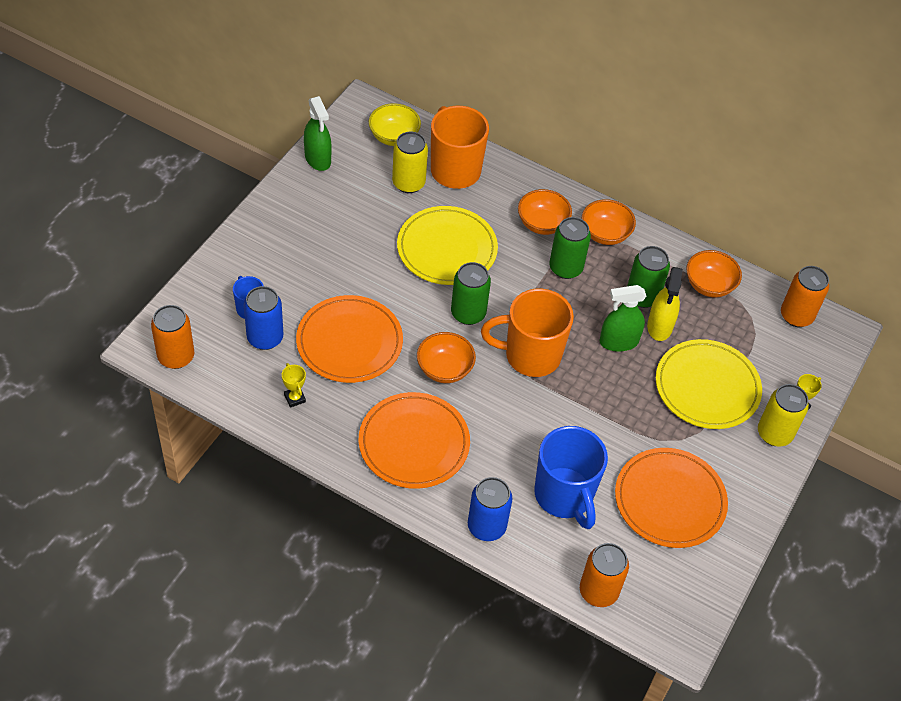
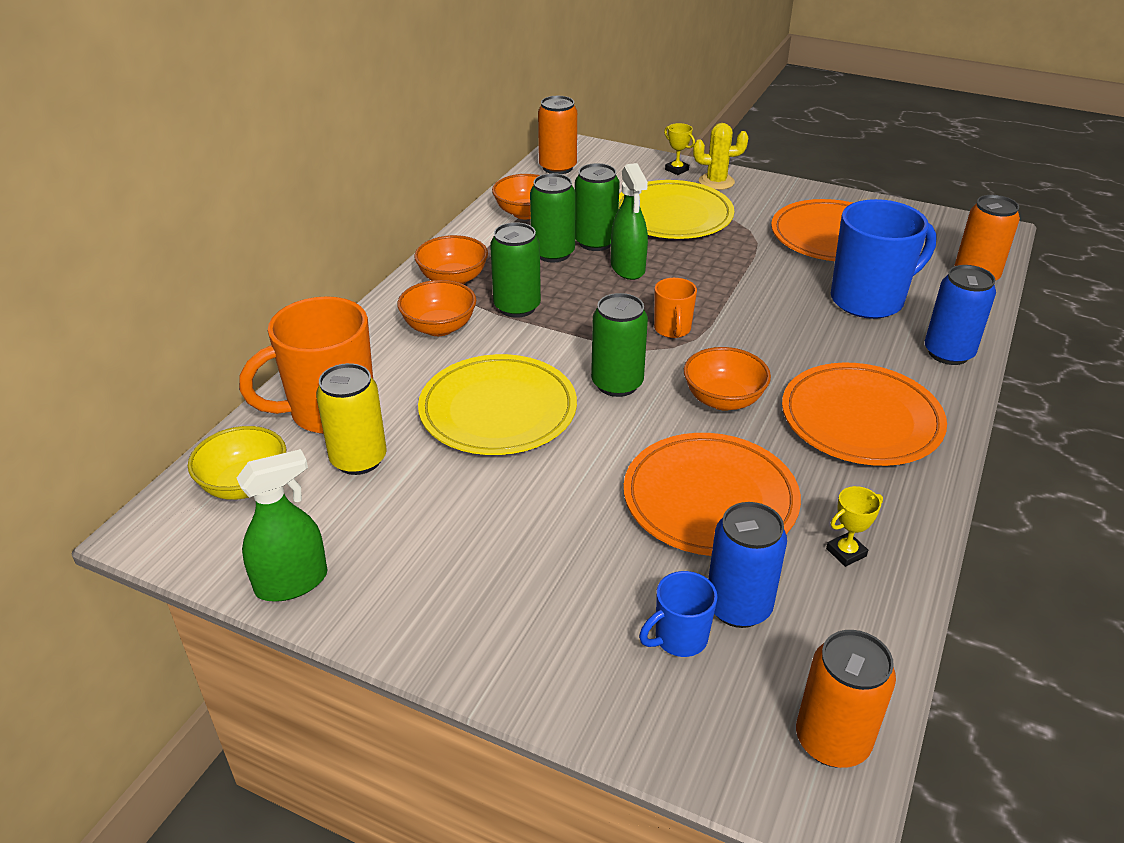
camera: 90 degrees left, 15 degrees down
orange mug [481,289,574,377] -> orange mug [654,278,697,338], size x0.50
yellow spray bottle [647,267,683,341] -> green can [575,163,620,251]
yellow can [758,384,809,446] -> yellow cactus [693,123,748,190]

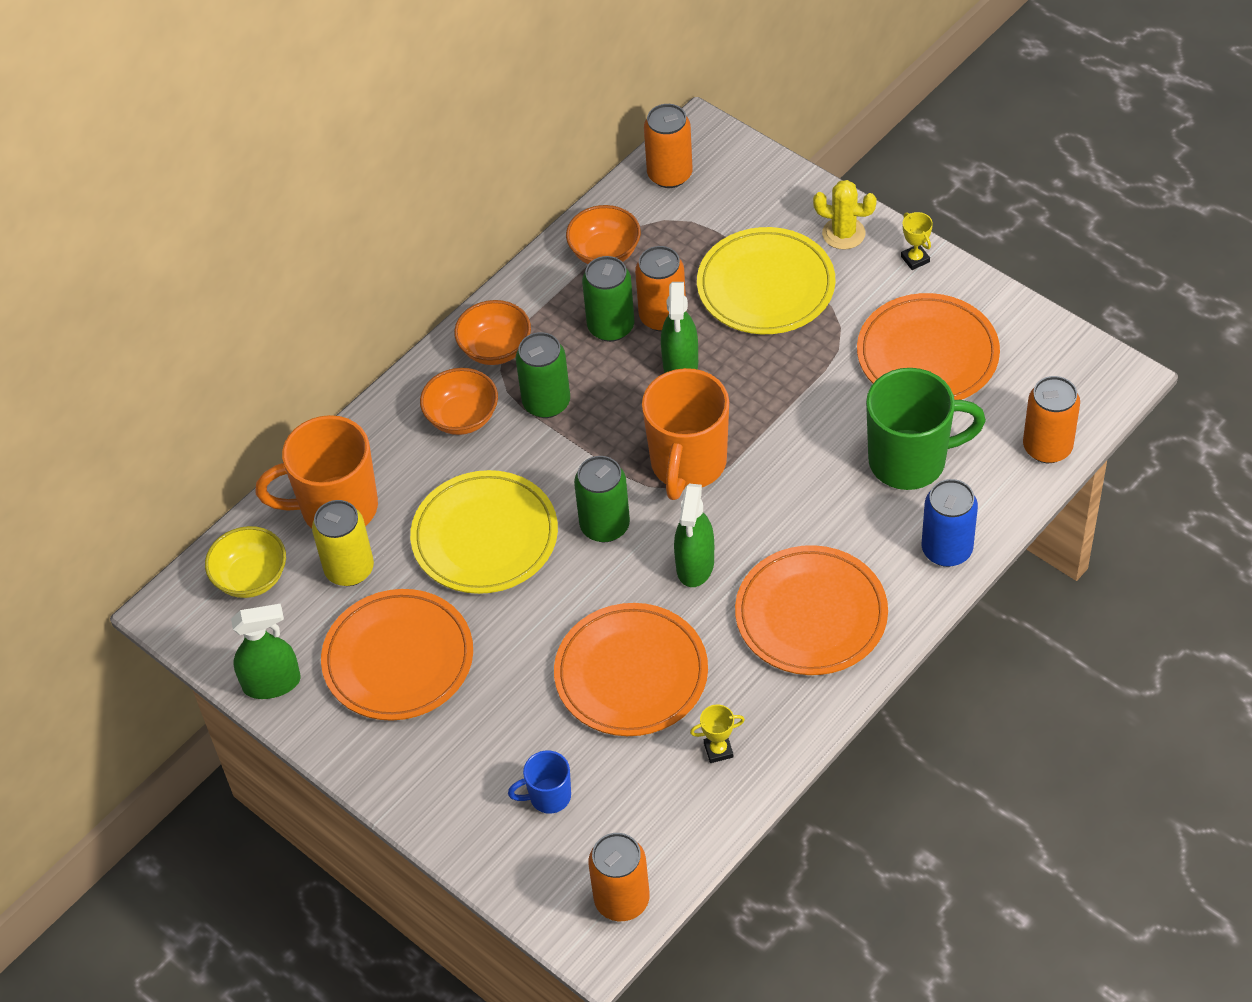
camera: 20 degrees right, 15 degrees up
green can [575,163,620,251] -> orange can [635,246,686,332]
orange mug [654,278,697,338] -> orange mug [642,368,729,500], size x2.01
yellow trophy [664,123,695,175] -> yellow trophy moved to [901,212,933,270]
orange bowl [684,347,771,411] -> green spray bottle [674,483,714,587]
blue can [708,502,787,628] -> none
blue mug [831,199,937,319] -> green mug [866,368,986,490]
none -> orange plate [321,589,473,721]

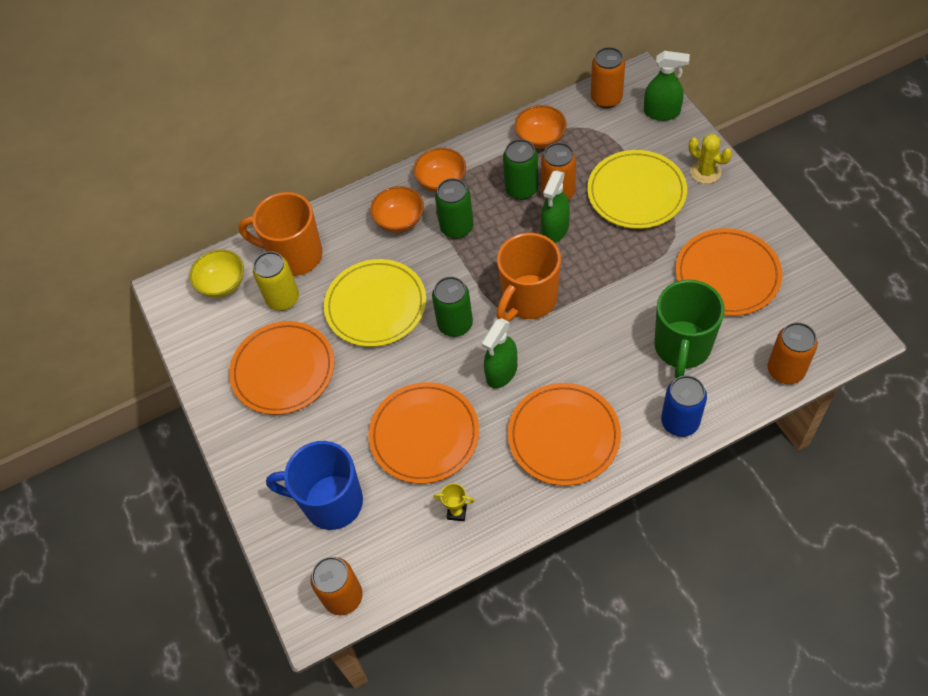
camera: 25 degrees right, 5 degrees up
green spray bottle [231,604,301,699] -> green spray bottle moved to [644,51,690,121]
blue mug [508,750,571,814] -> blue mug [266,441,363,530], size x2.01
green mug [866,368,986,490] -> green mug turned 90 degrees clockwise [654,280,725,378]
yellow trophy [901,212,933,270] -> none

